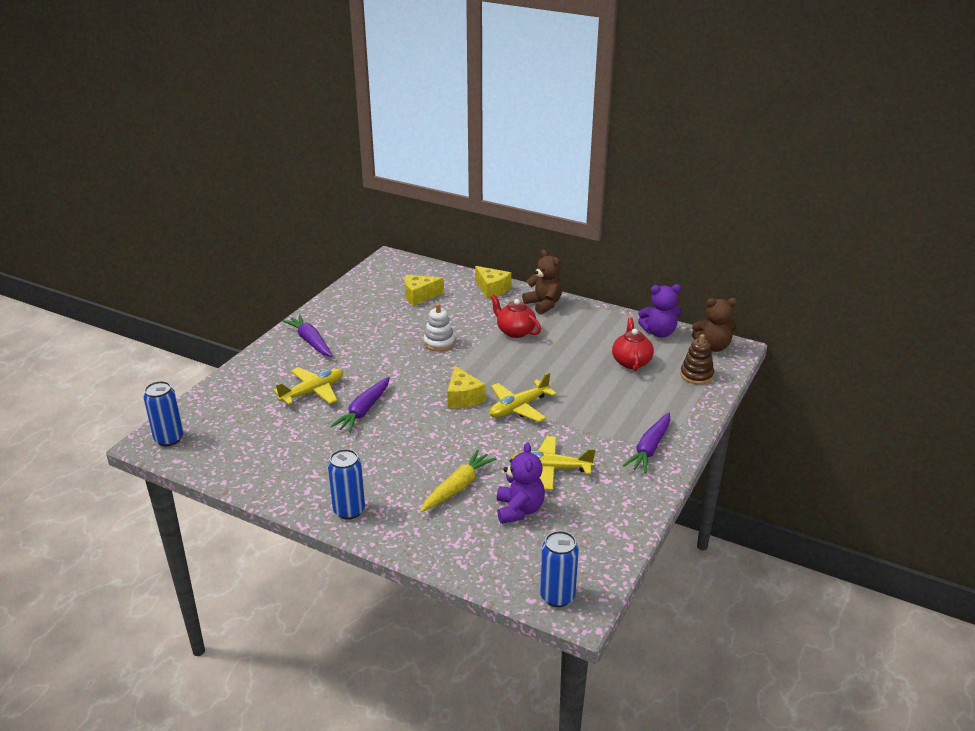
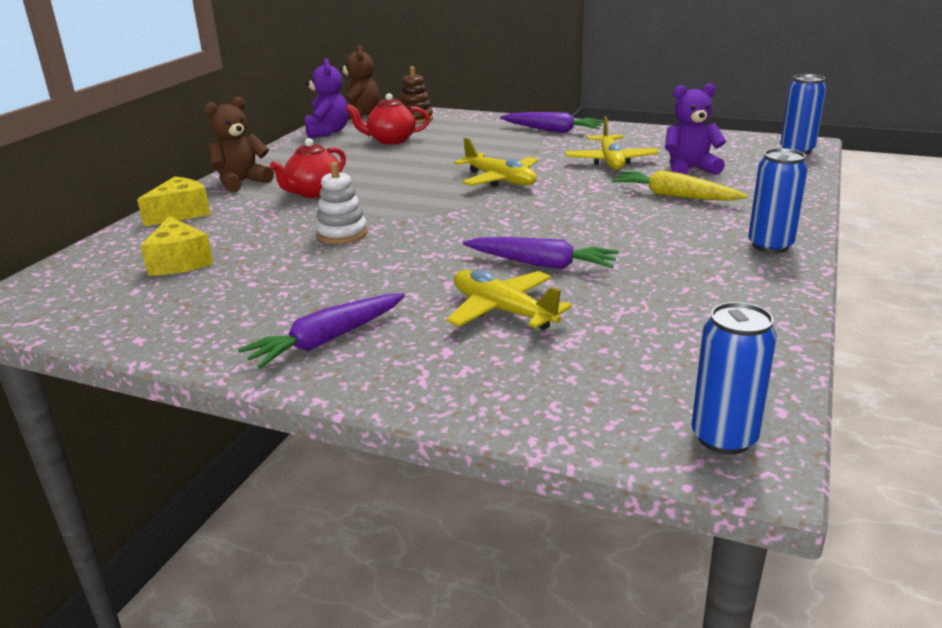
camera: 95 degrees left, 5 degrees down
yellow cheese [447,366,486,408] -> none

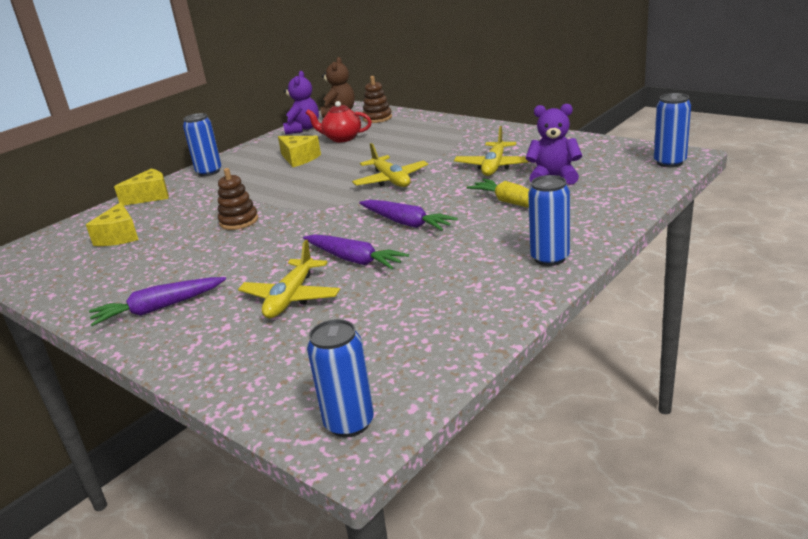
camera: 20 degrees right, 0 degrees up
brown teddy bear [204,97,274,192] -> blue can [183,113,222,176]
red teapot [270,138,346,198] -> none
white stacking toy [315,162,367,244] -> brown stacking toy [218,168,258,230]
yellow plane [446,270,572,330] -> yellow plane turned 135 degrees counterclockwise [238,240,340,318]
purple carrot [500,112,604,133] -> purple carrot moved to [359,200,458,231]
none -> yellow cheese [278,136,321,167]

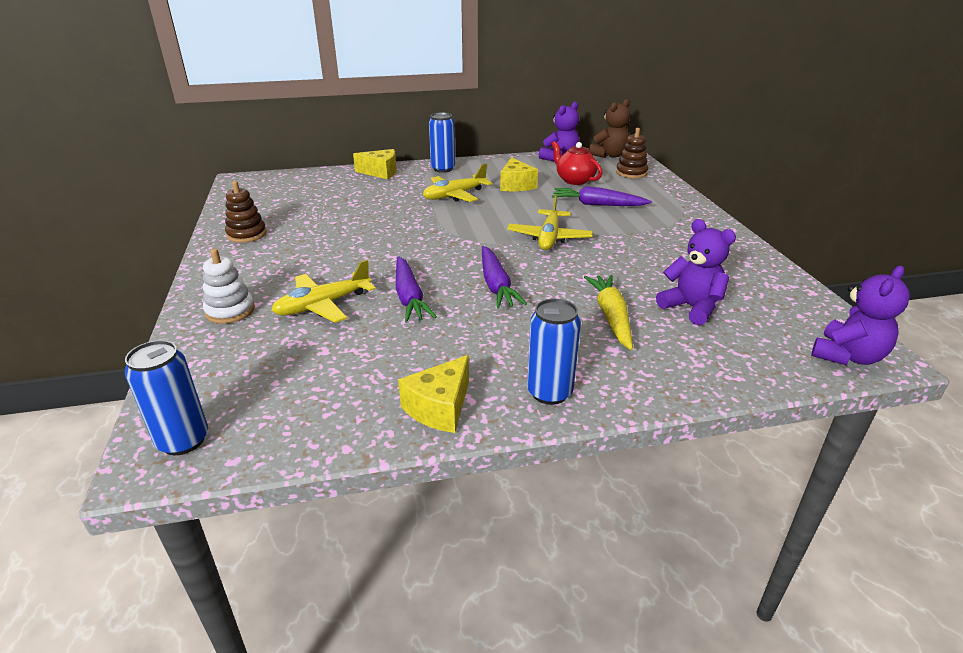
camera: 35 degrees right, 5 degrees up
yellow cheese [86,202,139,246] -> yellow cheese moved to [398,355,469,433]
purple carrot [89,277,226,326] -> purple carrot moved to [552,186,652,206]
brown stacking toy [218,168,258,230] -> brown stacking toy moved to [225,181,267,243]
yellow plane [454,126,529,176] -> yellow plane moved to [423,163,492,202]
blue can [654,93,691,168] -> purple teddy bear [811,266,910,365]
none -> white stacking toy [203,249,255,324]

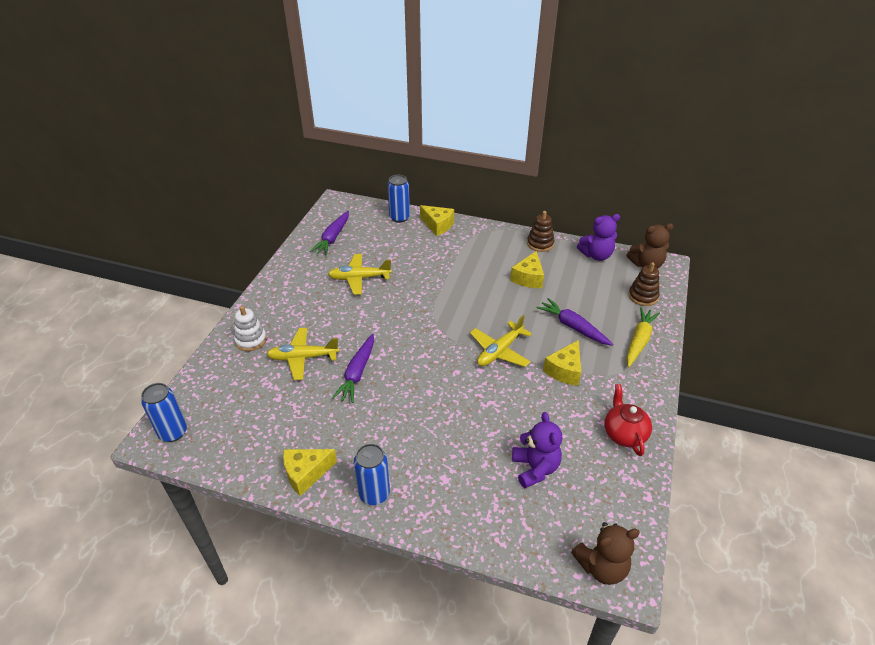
camera: 30 degrees right, 10 degrees up
brown stacking toy [225,181,267,243] -> brown stacking toy moved to [527,211,555,252]
yellow plane [423,163,492,202] -> yellow plane moved to [328,254,392,295]
blue can [429,112,455,173] -> blue can moved to [387,175,410,223]
purple carrot [482,246,527,309] -> purple carrot moved to [310,211,349,255]
red teapot [552,141,602,185] -> red teapot moved to [605,384,652,456]
yellow carrot [584,275,633,350] -> yellow carrot moved to [626,307,660,367]
purple teddy bear [811,266,910,365] -> brown teddy bear [571,522,640,585]
none -> yellow cheese [543,340,581,386]

